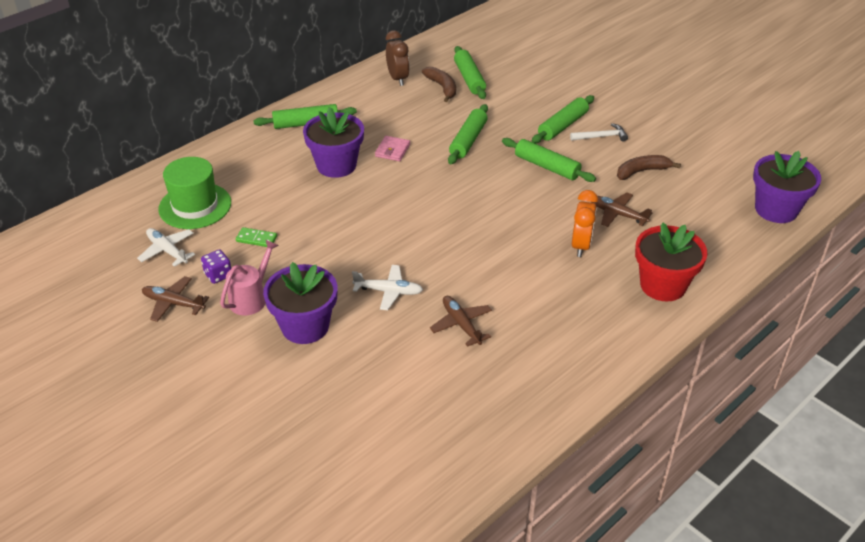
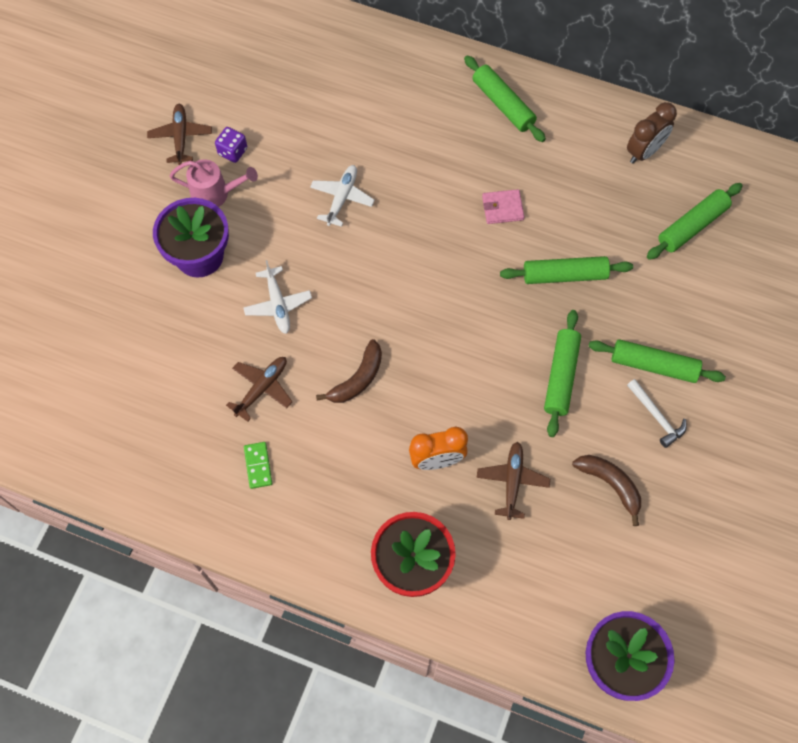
camera: 65 degrees right, 25 degrees up
white plane [137,228,195,267] -> white plane moved to [310,165,375,227]
green hat [158,157,231,229] -> none
green domino [236,227,277,247] -> green domino moved to [244,442,272,489]
purple flower pot [303,107,364,178] -> none
brown banana [422,67,456,102] -> brown banana moved to [316,339,382,403]

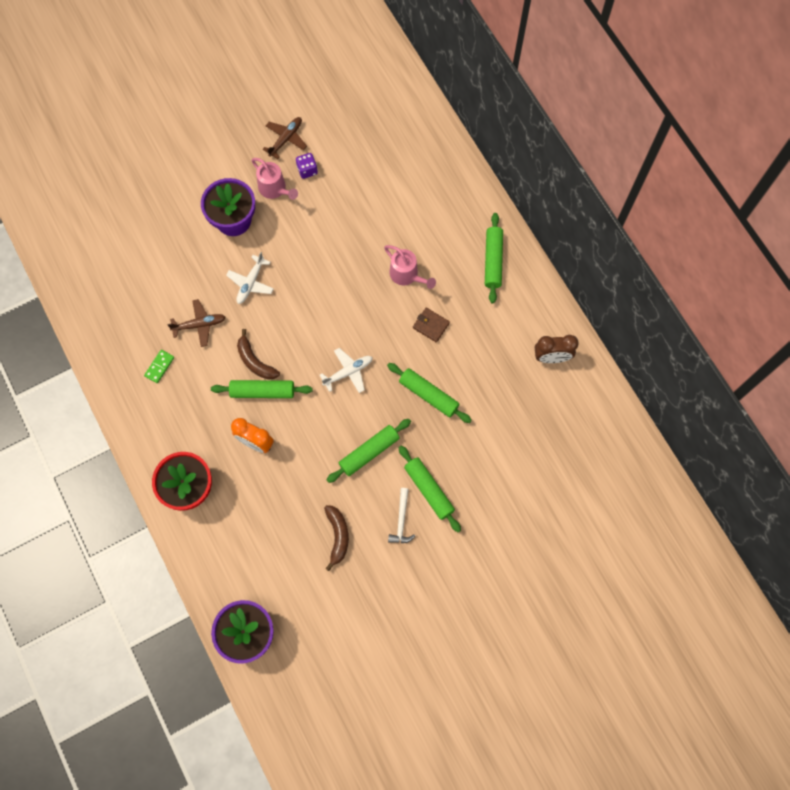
camera: 40 degrees right, 5 degrees up
white plane [310,165,375,227] -> white plane moved to [320,348,373,393]
brown banana [316,339,382,403] -> brown banana turned 60 degrees clockwise [237,329,280,380]
brown plane [477,441,550,520] -> none
pink wallet [482,189,524,224] -> brown wallet [413,307,450,343]
green rolling pin [647,183,743,260] -> green rolling pin moved to [211,380,313,398]
none -> pink watering can [384,245,436,289]

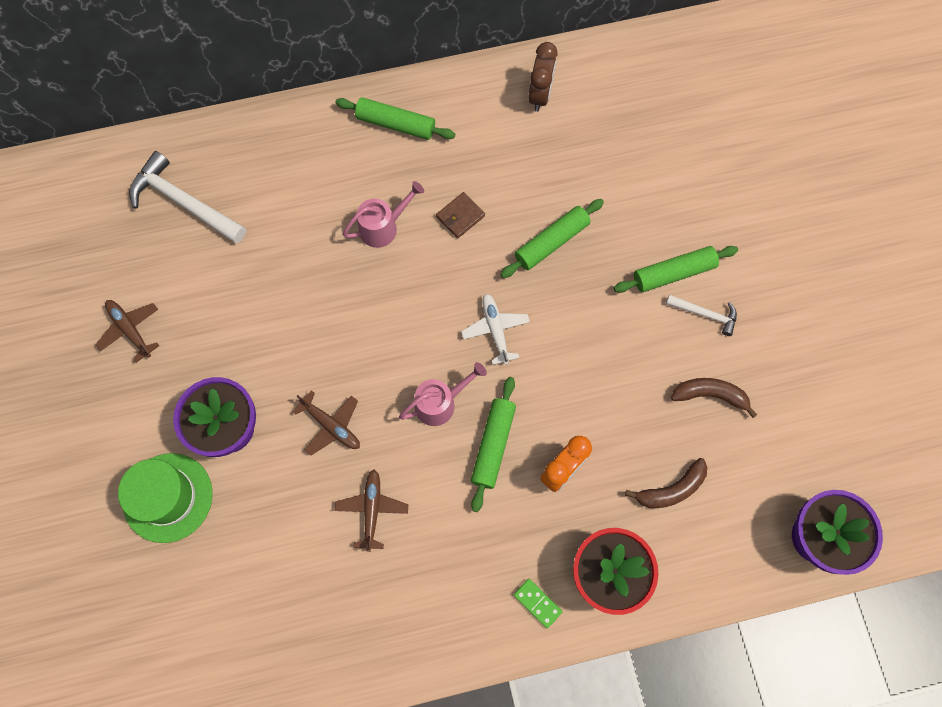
camera: 75 degrees left, 0 degrees up
green domino [144,350,174,383] -> green domino moved to [513,578,563,628]
white plane [226,252,274,304] -> brown plane [293,390,360,455]
brown banana [237,329,280,380] -> brown banana moved to [625,458,707,508]
pink watering can [251,158,298,200] -> pink watering can moved to [399,362,487,426]
purple dice [296,153,318,179] -> none
green rolling pin [327,419,411,483] -> none
none -> green hat [118,453,213,543]
none -> white hammer [129,151,246,243]

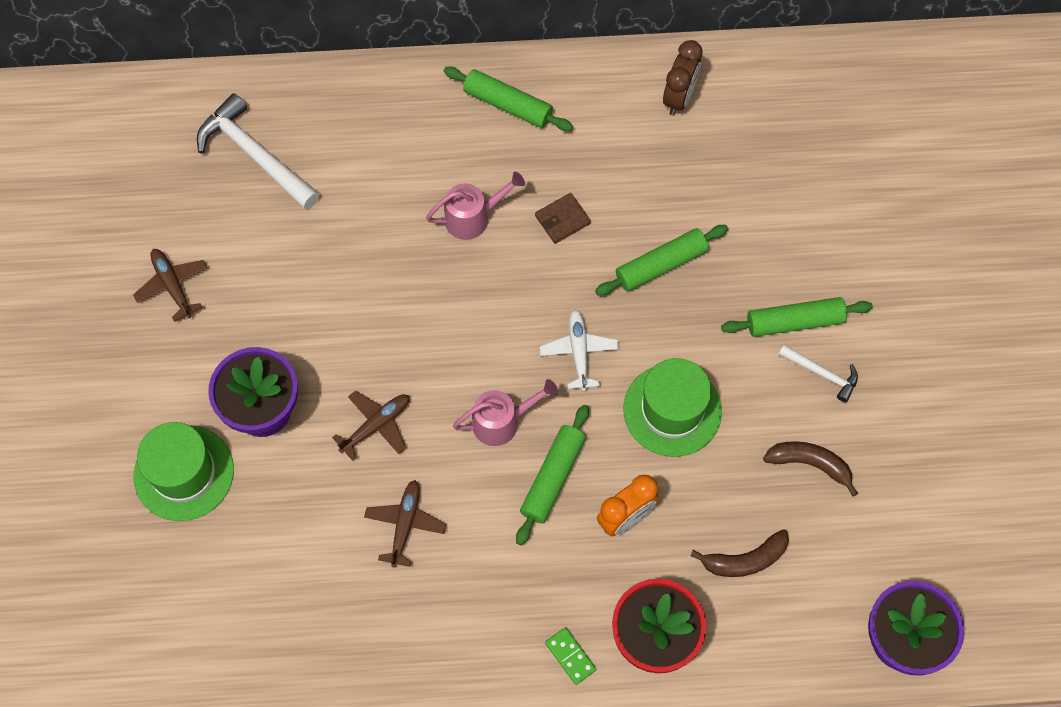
camera: 10 degrees right, 5 degrees down
brown plane [293,390,360,455] -> brown plane turned 90 degrees counterclockwise [332,390,409,461]
none -> green hat [623,358,722,457]

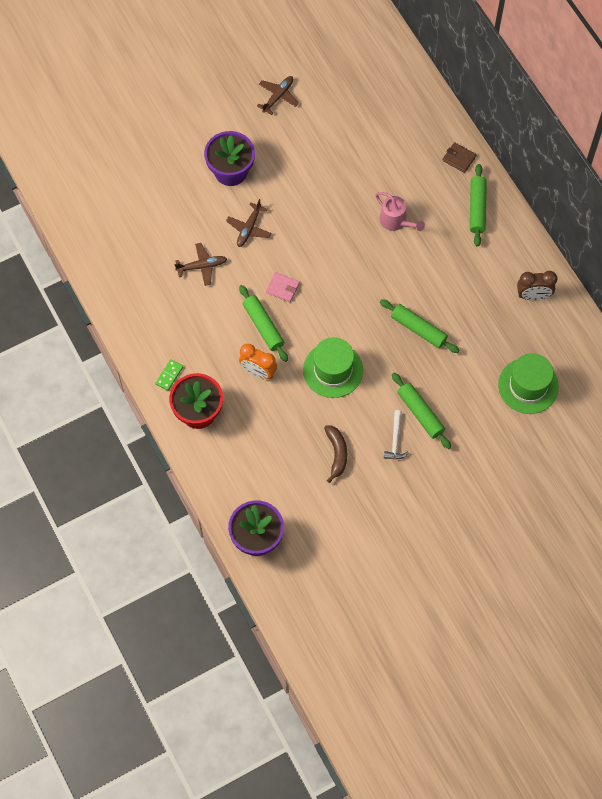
camera: 65 degrees right, 0 degrees up
green hat [134,422,234,521] -> green hat moved to [498,353,559,414]
white hammer [197,93,319,210] -> none
brown plane [332,390,409,461] -> brown plane turned 90 degrees clockwise [226,199,271,247]
pink watering can [453,379,558,446] -> pink wallet [266,272,300,302]
green rolling pin [516,405,589,545] -> green rolling pin turned 60 degrees clockwise [239,285,288,362]
brown wallet [535,193,591,244] -> brown wallet moved to [442,142,476,173]
white plane [540,310,619,391] -> none
brown banana [690,529,789,577] -> none

